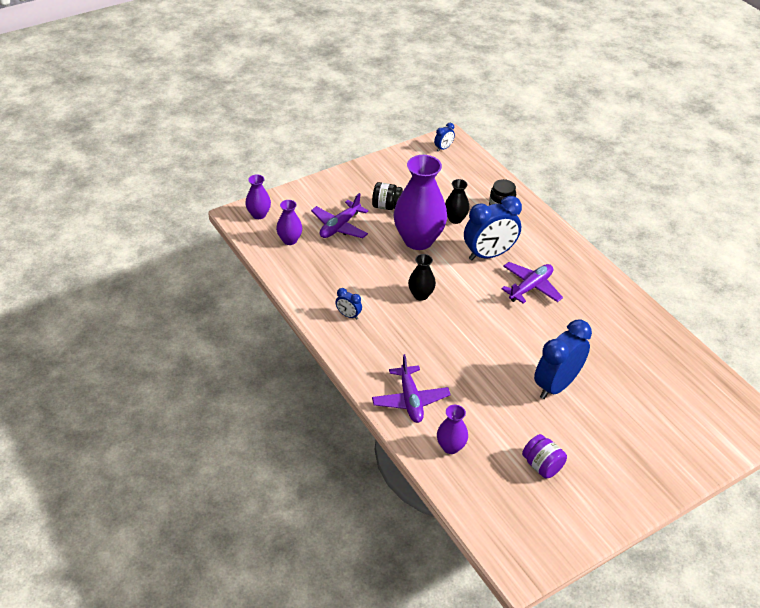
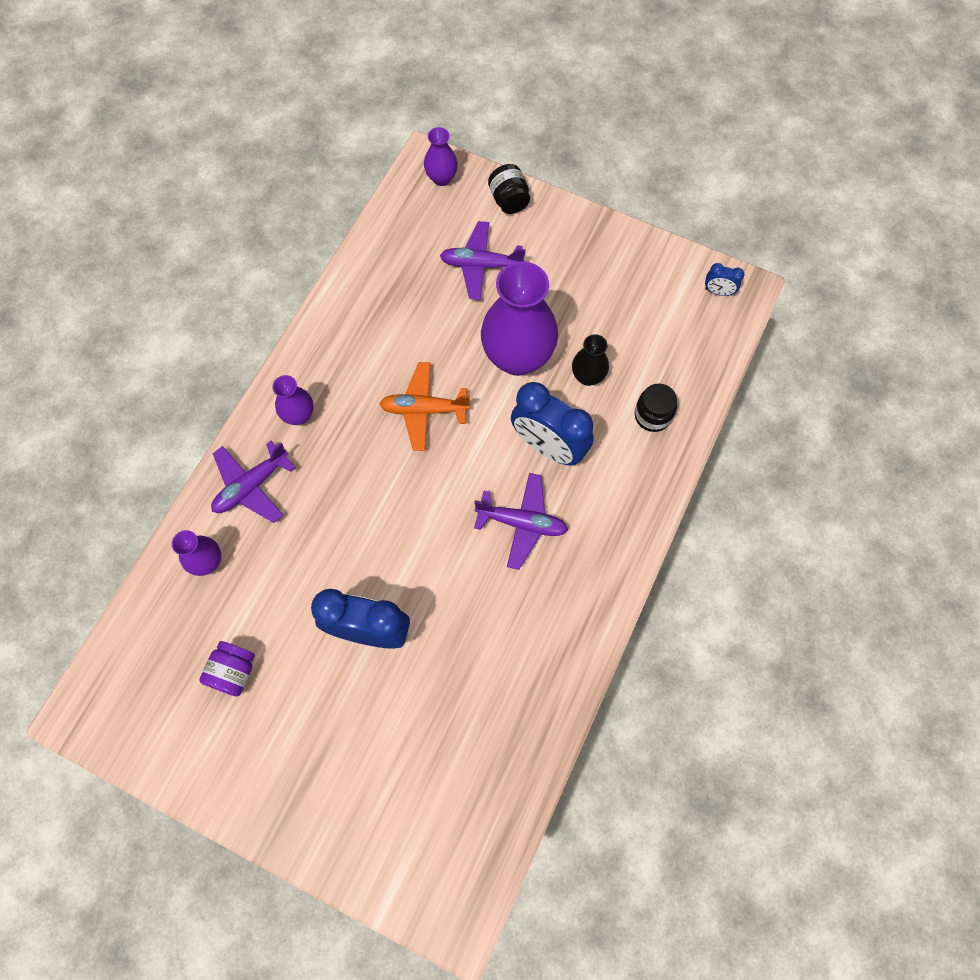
camera: 60 degrees right, 25 degrees up
purple vase [276,200,302,245] -> purple vase moved to [272,375,314,425]
blue clock [335,288,362,320] -> none
black jar [372,182,403,210] -> black jar moved to [488,164,530,214]
black vase [408,254,436,301] -> orange plane [379,362,470,451]

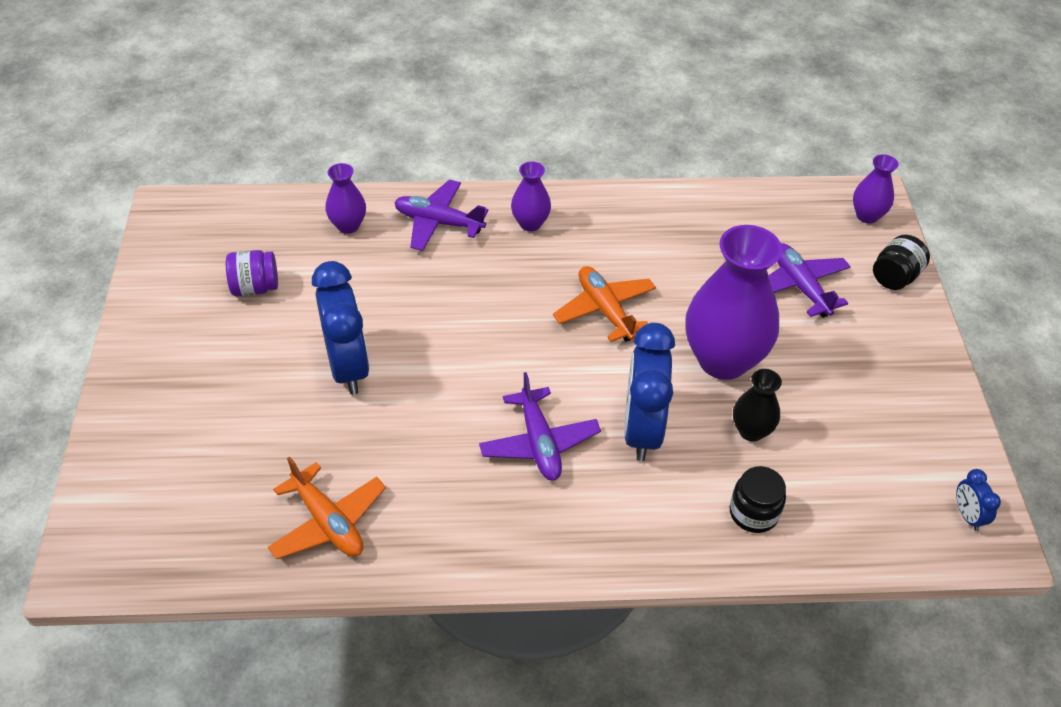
camera: 60 degrees right, 20 degrees down
none -> orange plane [268,456,386,559]

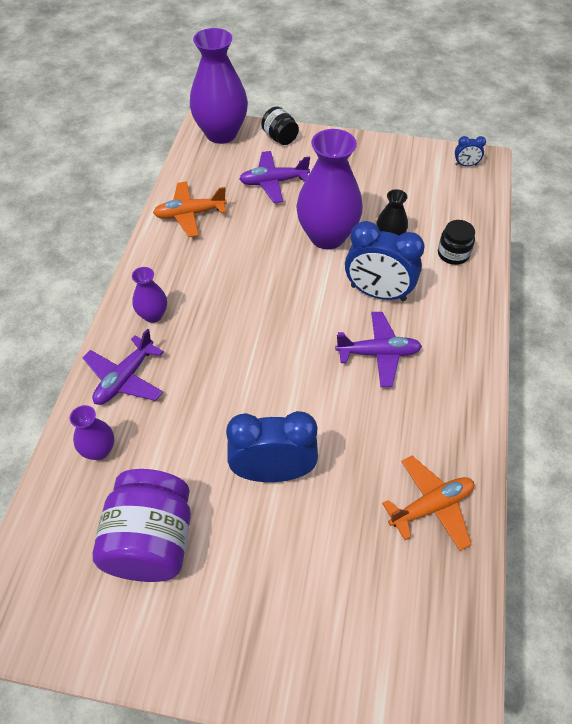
camera: 75 degrees left, 5 degrees up
purple jar [226,250,278,296] -> purple jar [93,469,191,582], size x1.92
orange plane [553,266,656,342] -> orange plane moved to [153,181,227,237]
purple vase [853,154,899,224] -> purple vase [190,28,248,144], size x2.05

